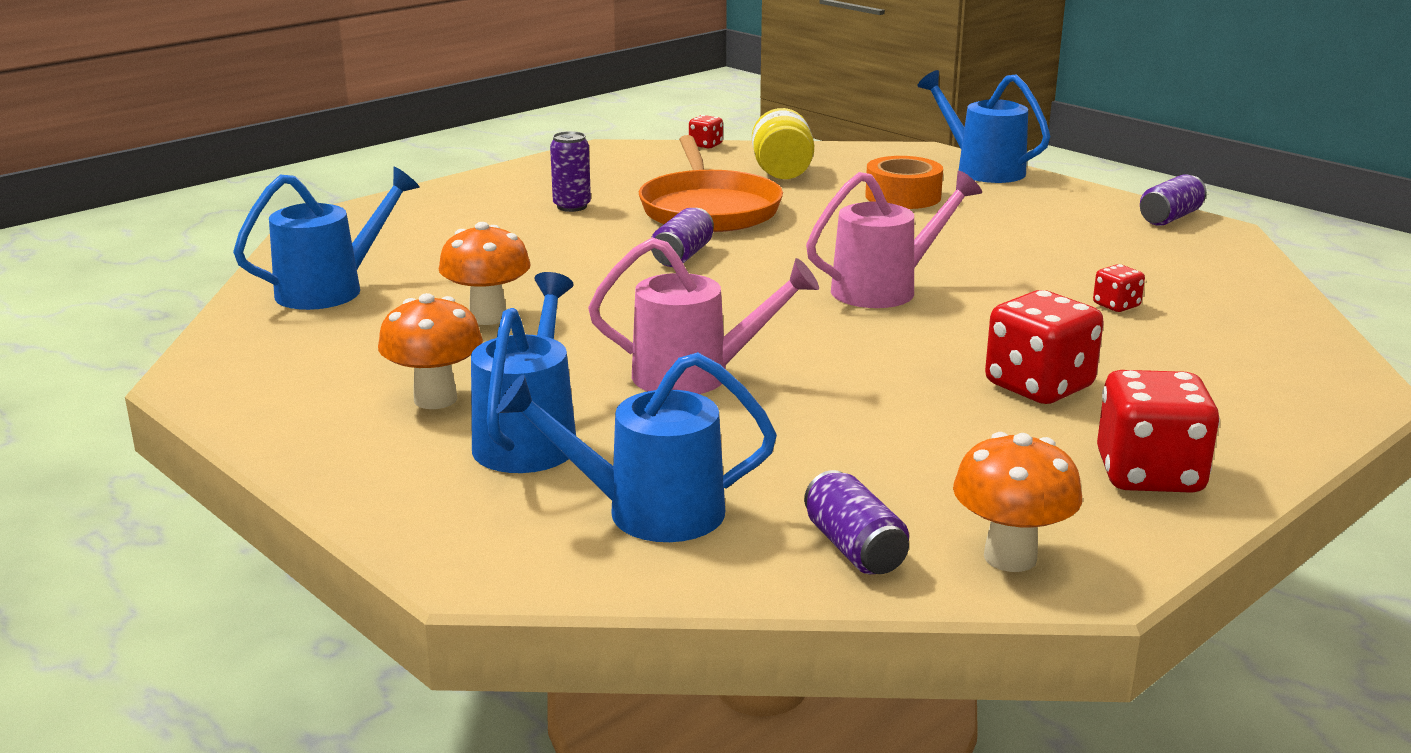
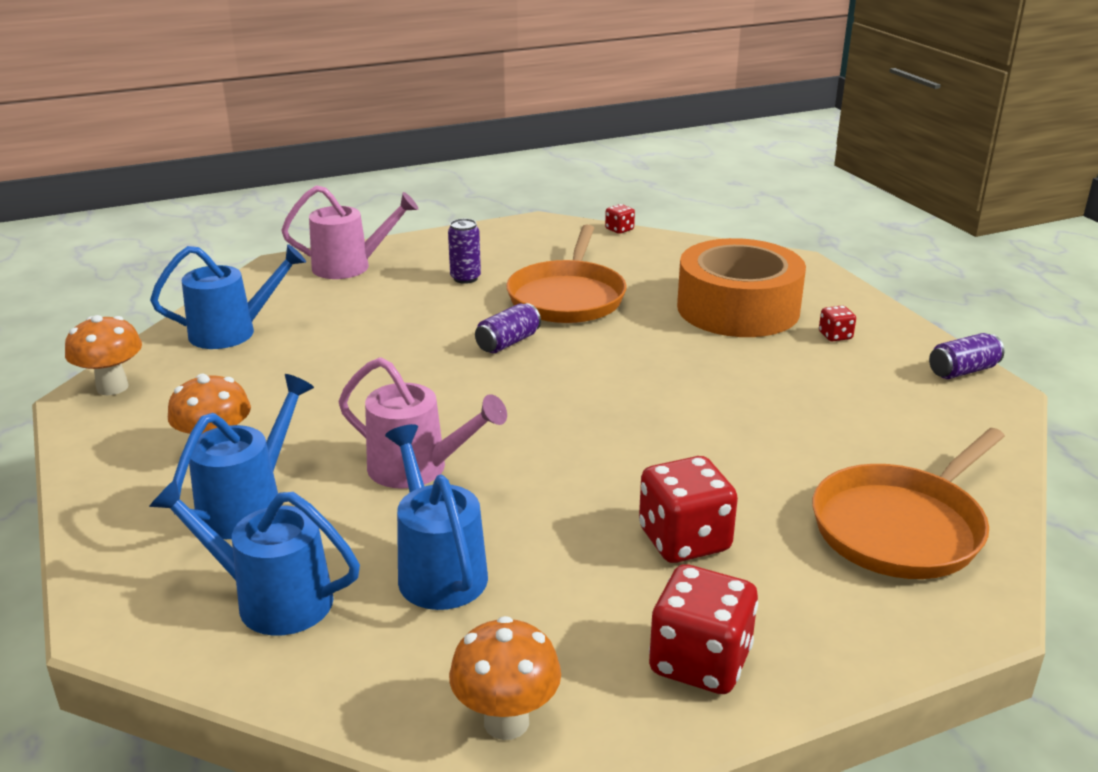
camera: 20 degrees right, 5 degrees up
orange mushroom [439,222,531,325] -> orange mushroom moved to [65,315,142,395]
yellow jar [752,108,814,179] -> none
purple can [804,470,909,574] -> none
pink watering can [806,171,982,308] -> pink watering can moved to [281,185,418,279]
orange tape [865,156,943,209] -> orange tape [677,238,806,337], size x1.86
blue watering can [917,70,1051,183] -> blue watering can moved to [385,424,488,610]
red dice [1093,264,1145,312] -> red dice moved to [819,306,856,341]
none -> orange pan [812,428,1005,579]

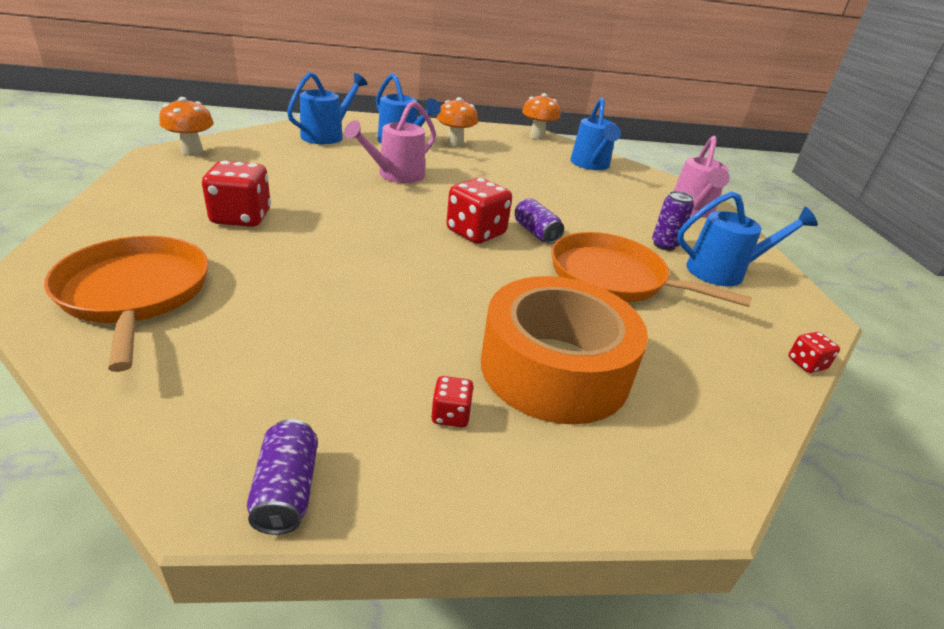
camera: 105 degrees right, 5 degrees up
blue watering can [385,424,488,610] -> blue watering can moved to [677,191,818,286]
red dice [649,564,758,694] -> red dice moved to [446,178,512,244]

